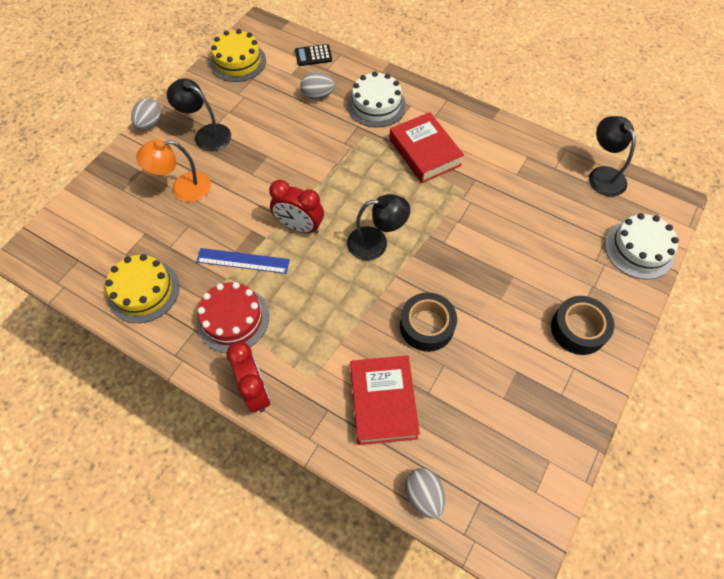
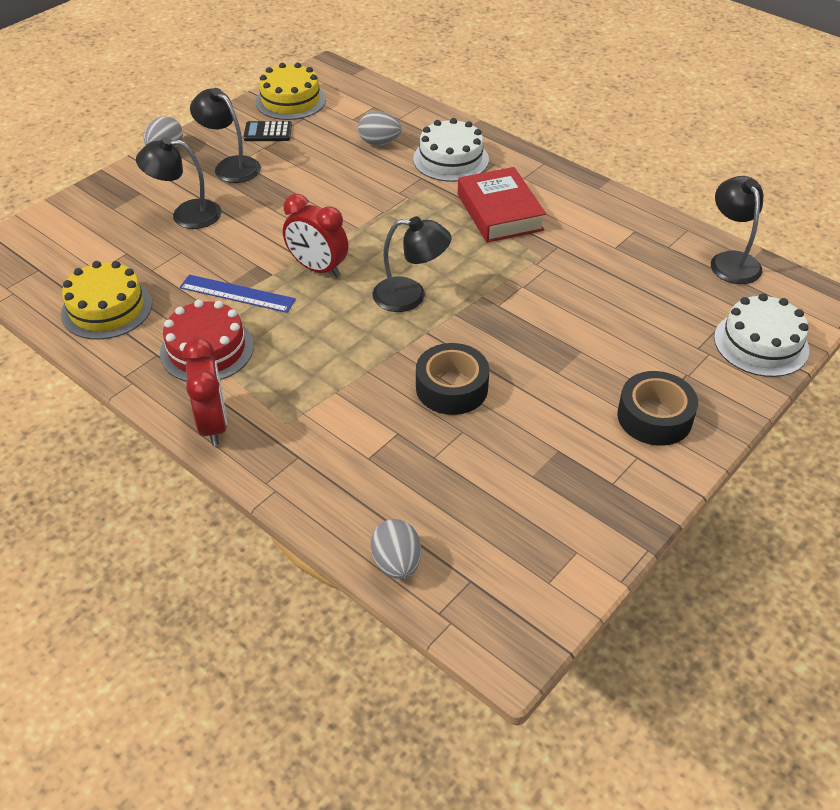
camera: 10 degrees right, 15 degrees down
orange lamp [136,139,211,202] -> black lamp [136,137,221,229]
black calculator [295,44,332,66] -> black calculator moved to [243,121,292,141]
red book [350,355,420,445] -> none

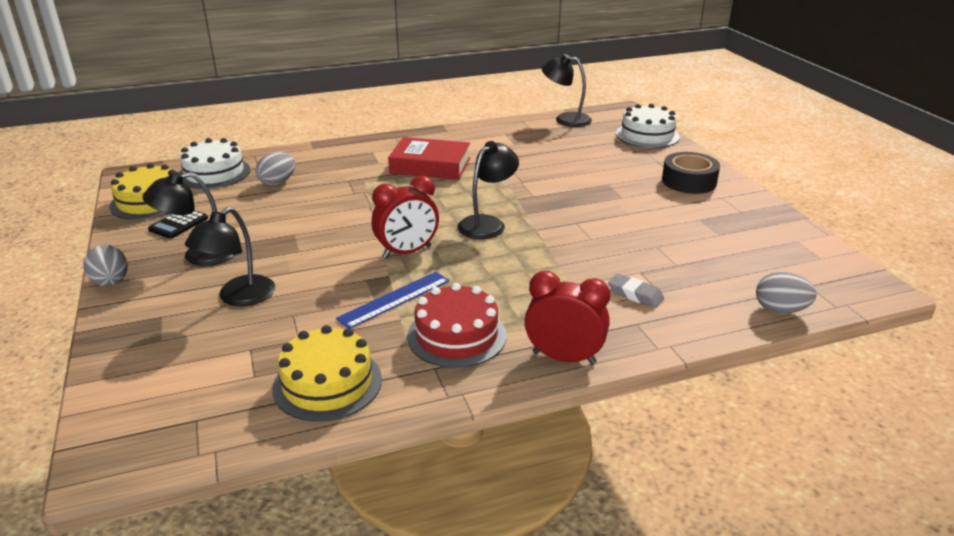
camera: 60 degrees left, 15 degrees down
white cake [413,118,489,182] -> white cake moved to [179,138,250,189]
black tape [416,343,489,415] -> none
none -> grey eraser [608,274,664,308]

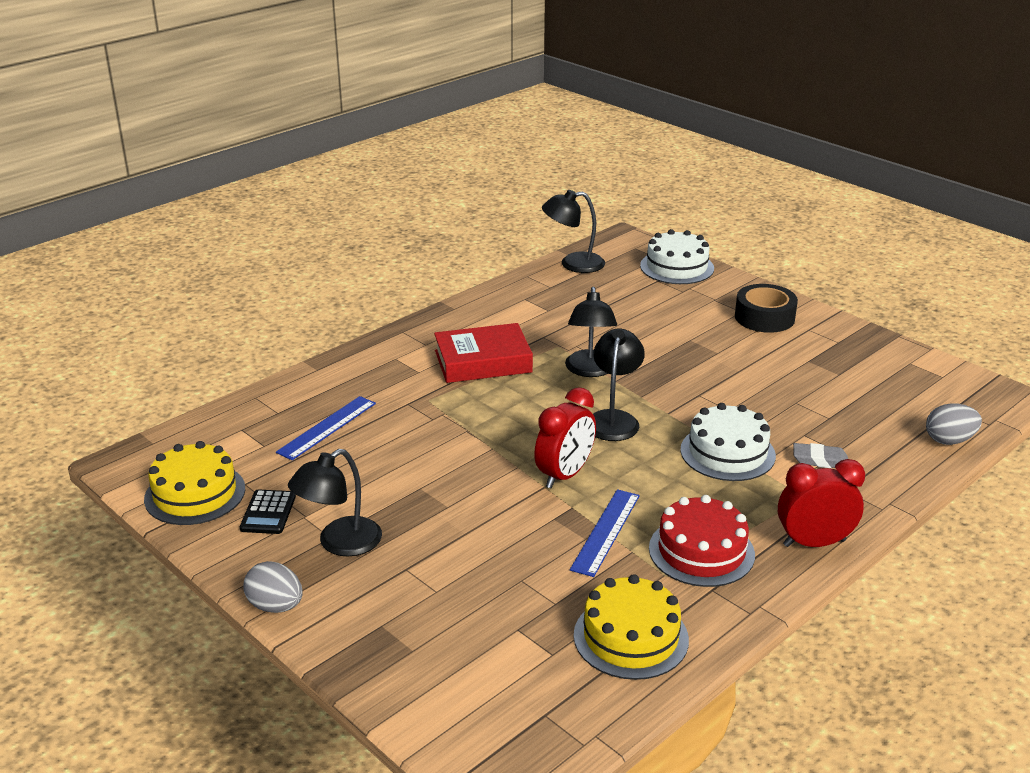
camera: 25 degrees left, 0 degrees up
white cake [179,138,250,189] -> white cake moved to [680,403,776,481]
black lamp [185,207,275,306] -> black lamp moved to [565,287,617,377]
grey egg [255,152,295,186] -> blue ruler [276,396,376,460]

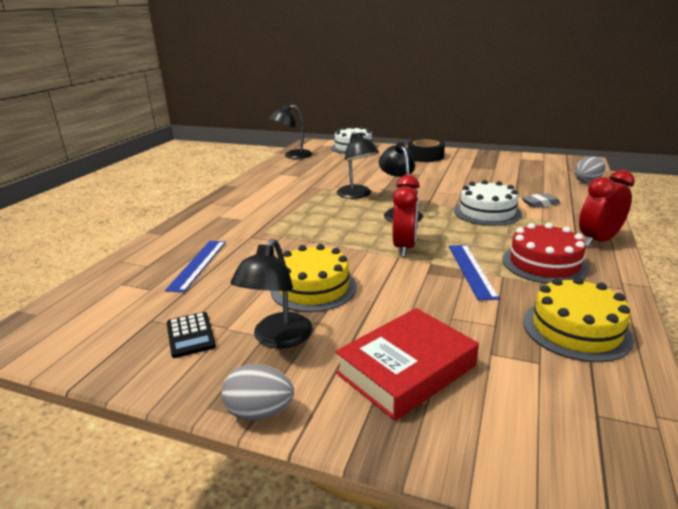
camera: 25 degrees left, 5 degrees down
yellow cake [144,441,245,525] -> yellow cake moved to [271,244,357,312]
red book [434,323,533,383] -> red book moved to [335,308,479,421]

